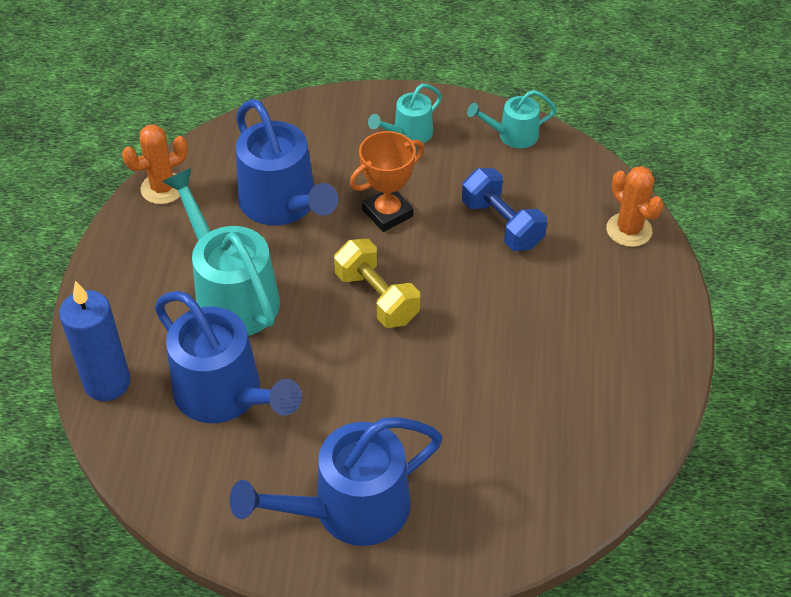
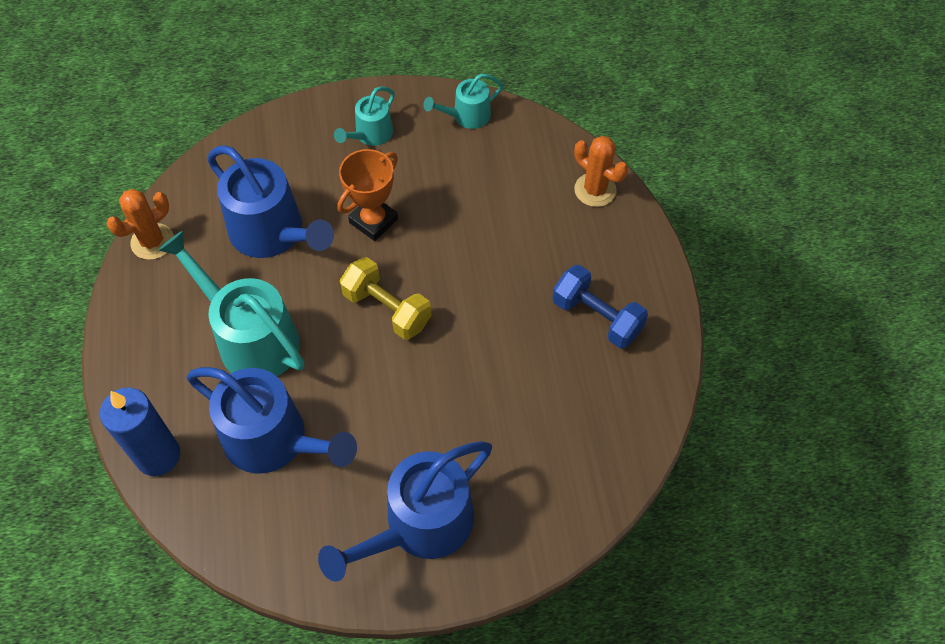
camera: 15 degrees left, 10 degrees up
blue dumbbell [462,168,547,251] -> blue dumbbell moved to [553,265,648,348]

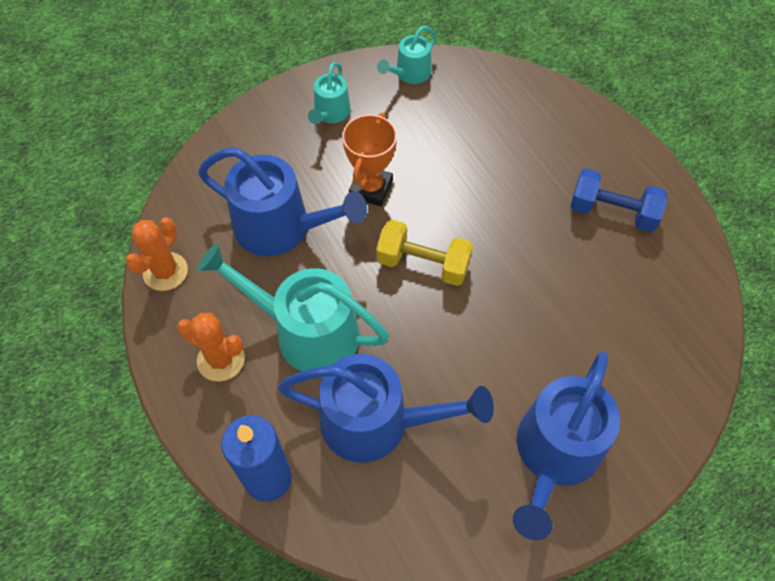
camera: 20 degrees left, 0 degrees up
orange cactus [574,136,628,207] -> orange cactus moved to [177,313,245,381]

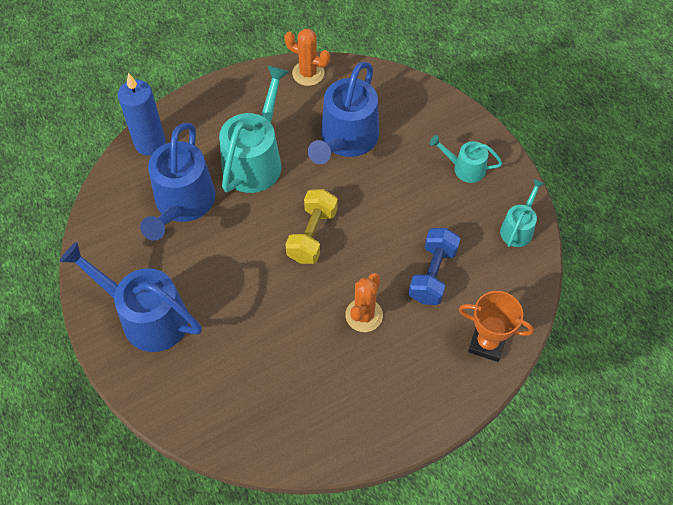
camera: 90 degrees right, 0 degrees up
orange cactus [177,313,245,381] -> orange cactus moved to [345,273,383,332]
orange trophy [342,113,397,206] -> orange trophy moved to [459,291,534,362]
turquoise watering can [377,26,437,84] -> turquoise watering can turned 75 degrees clockwise [500,179,545,247]
blue dumbbell [570,168,668,232] -> blue dumbbell moved to [409,228,461,305]

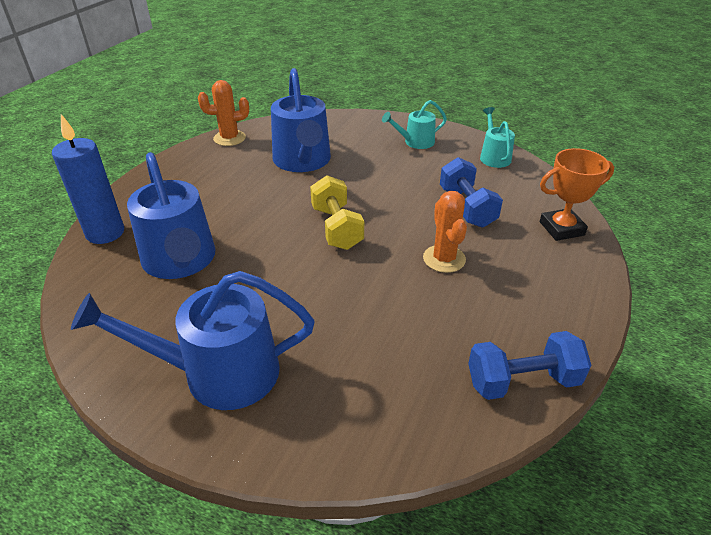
camera: 35 degrees left, 20 degrees down
turquoise watering can [219,65,289,193] -> none
none -> blue dumbbell [468,331,591,400]

